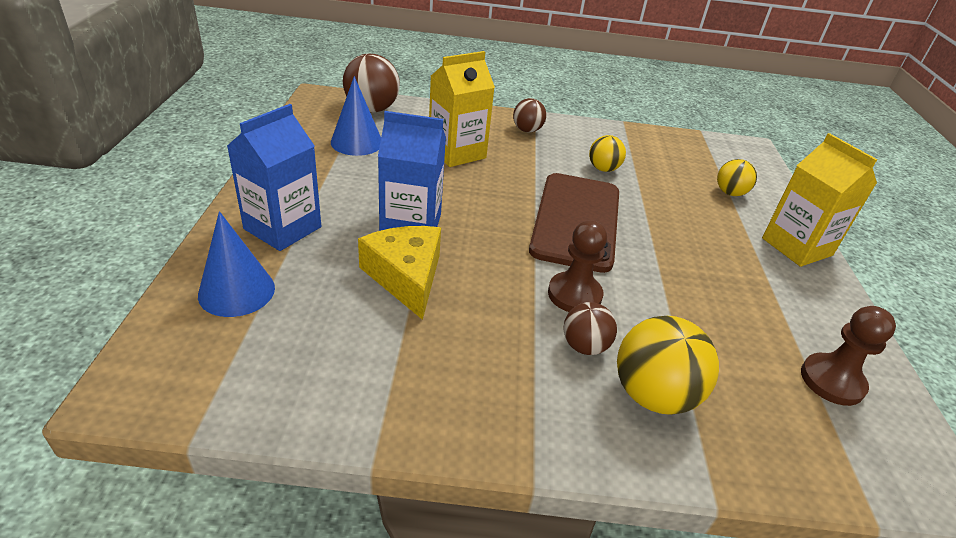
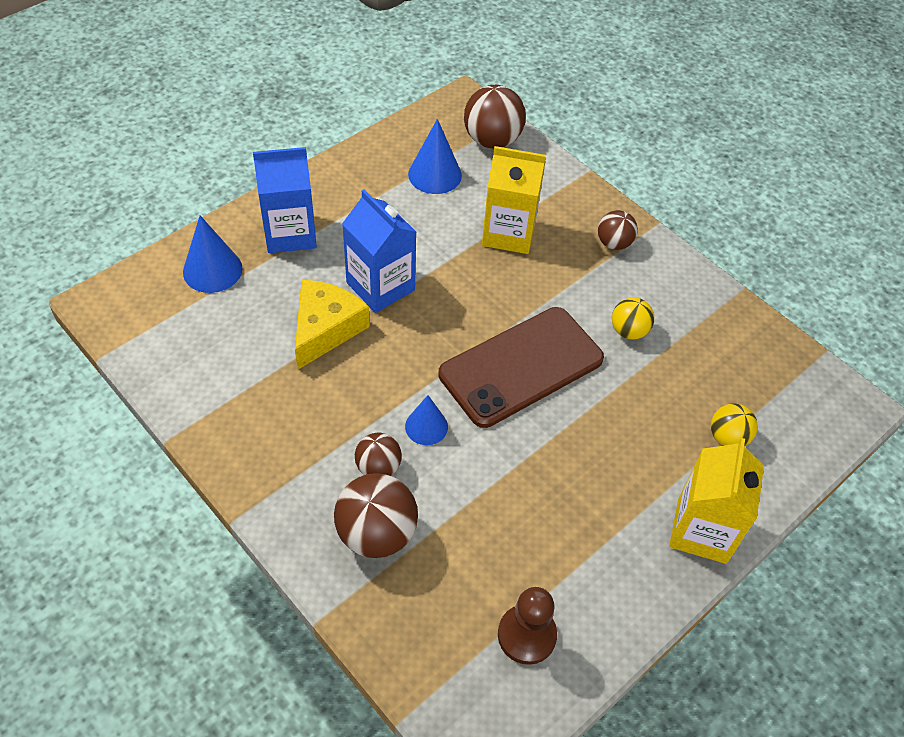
camera: 45 degrees right, 15 degrees up
brown pawn [548,220,607,312] -> blue cone [405,395,448,445]
yellow ball [617,316,719,415] -> brown ball [334,473,418,558]

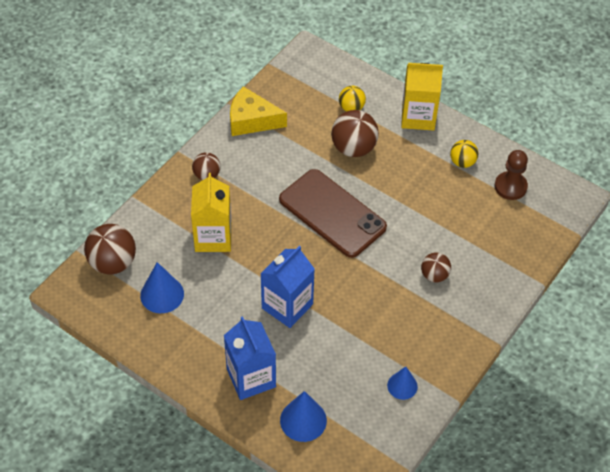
camera: 100 degrees left, 0 degrees up
yellow cheese [295,280,370,369] -> yellow cheese moved to [230,86,287,136]
brown ball [334,473,418,558] -> brown ball moved to [331,110,379,157]
blue cone [405,395,448,445] -> blue cone moved to [387,366,418,400]
yellow ball [612,297,654,339] -> yellow ball moved to [450,140,478,168]

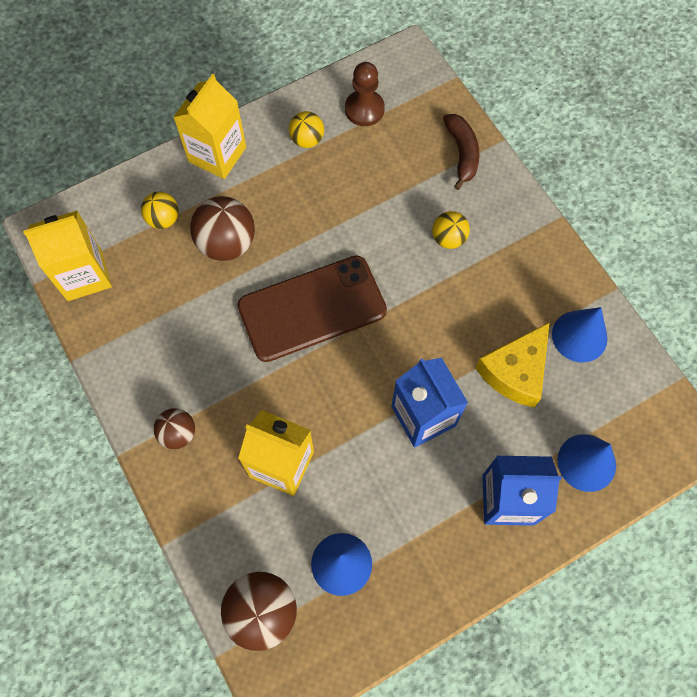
camera: 65 degrees left, 15 degrees up
yellow cheese [230,86,287,136] -> yellow cheese moved to [475,322,550,407]
blue cone [387,366,418,400] -> blue cone [552,307,607,362], size x1.51
brown ball [421,252,451,282] -> yellow ball [432,211,470,249]
none -> yellow carton [23,210,112,301]
none -> brown banana [443,114,479,190]

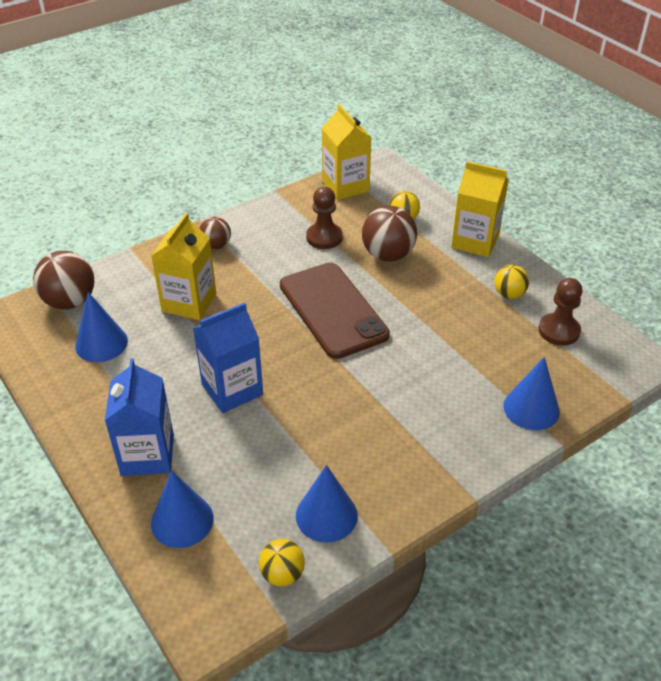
camera: 85 degrees right, 25 degrees down
yellow ball [432,211,470,249] -> yellow ball moved to [259,539,305,587]
brown banana [443,114,479,190] -> blue cone [503,357,560,430]
yellow cheese [475,322,550,407] -> none
none -> brown pawn [306,187,343,249]

